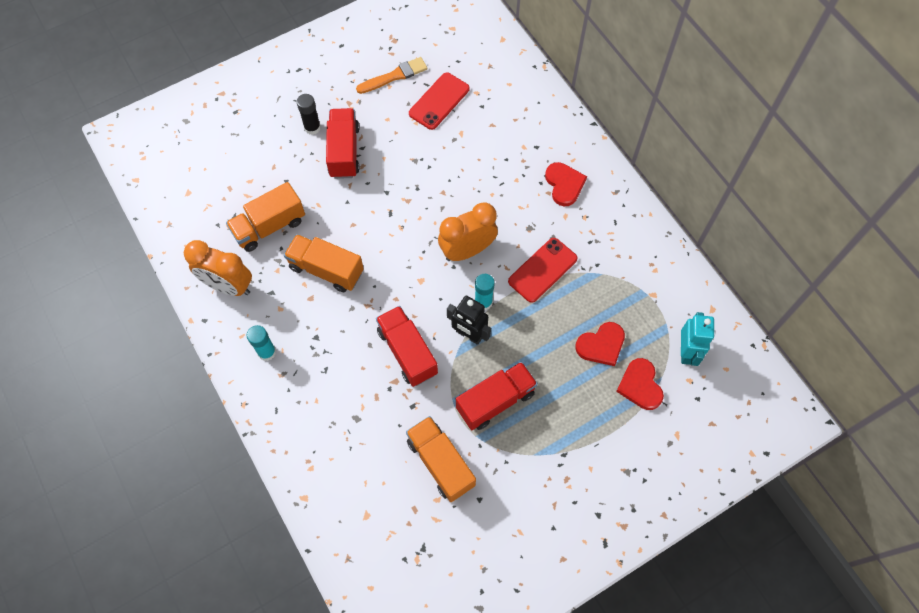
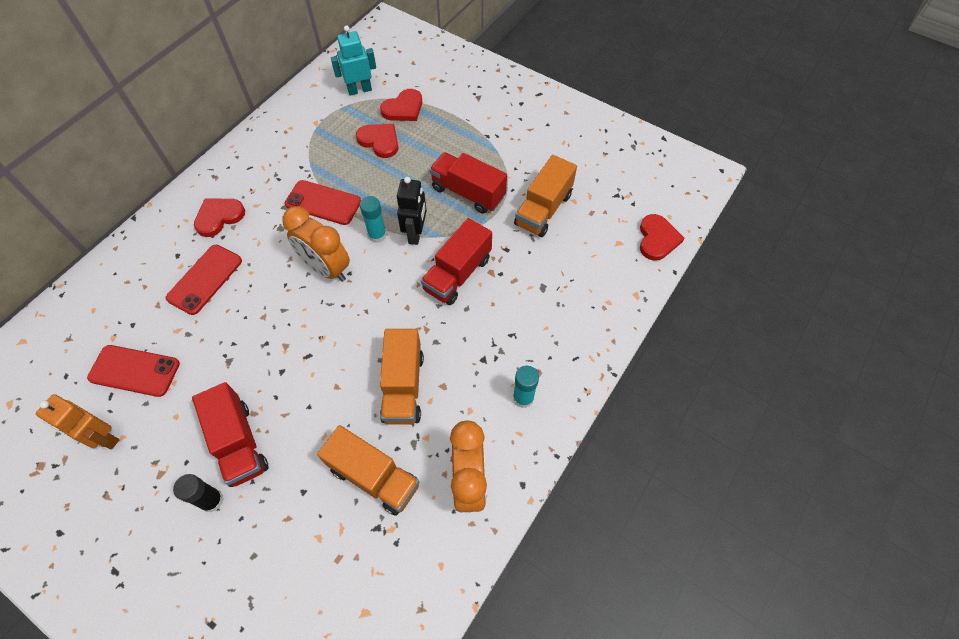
camera: 115 degrees left, 5 degrees down
red truck [326,108,360,179] -> red truck turned 90 degrees counterclockwise [192,382,268,487]
orange brush [356,57,428,94] -> orange robot [36,394,119,450]
none -> red phone [166,245,242,315]
none -> red heart [640,214,685,261]

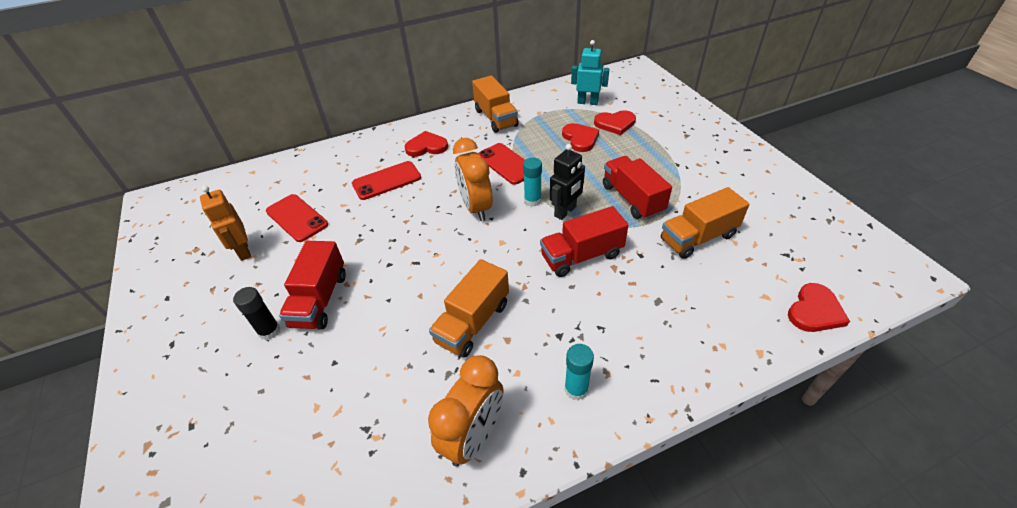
camera: 35 degrees right, 15 degrees down
orange truck [317,425,419,516] -> orange truck moved to [472,75,519,133]

